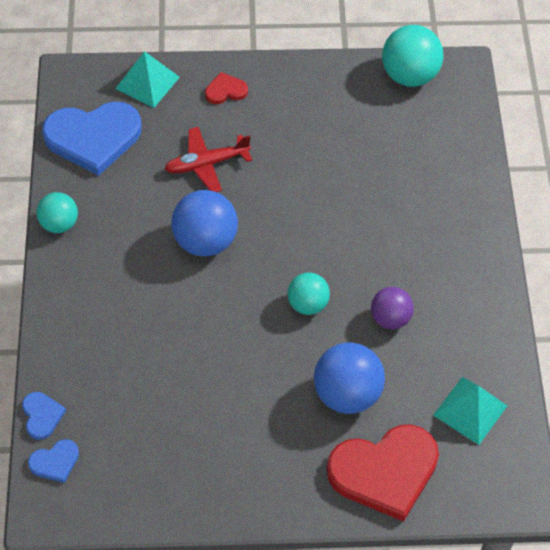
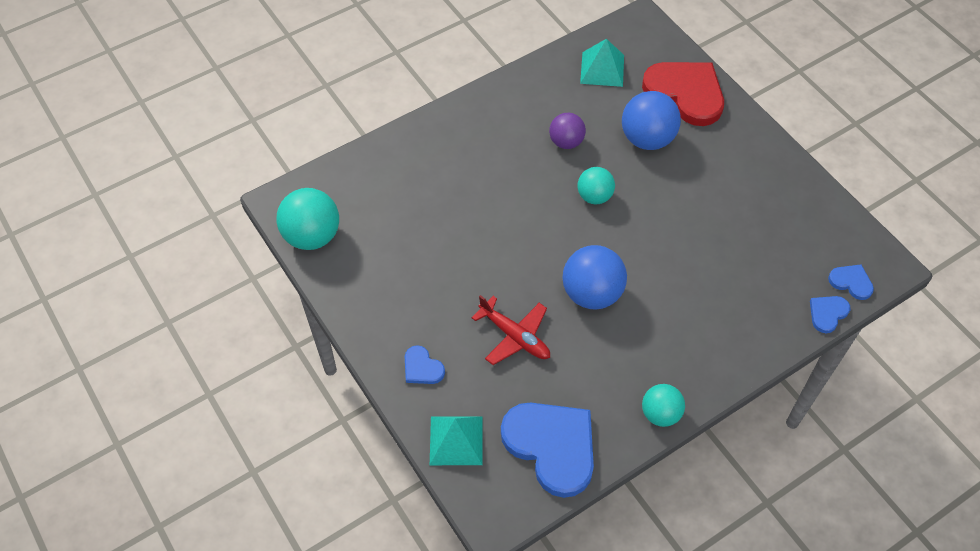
camera: 120 degrees left, 0 degrees up
red heart [205,72,248,104] -> blue heart [405,345,445,384]

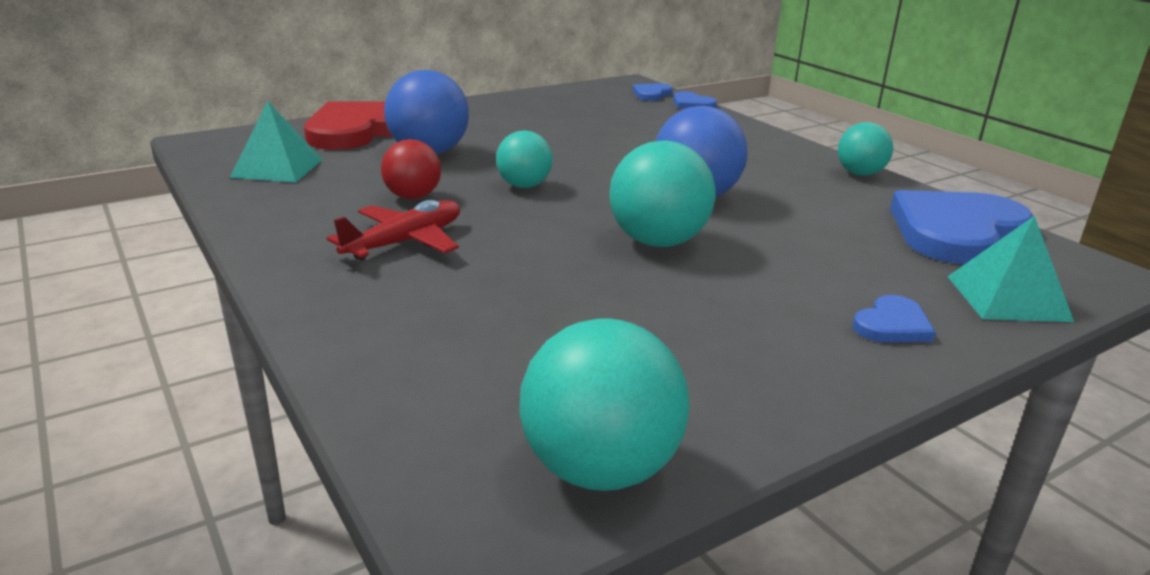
camera: 90 degrees left, 30 degrees down
red plane [471,295,550,365] -> red plane moved to [327,200,460,260]
purple ball [549,113,586,149] -> red ball [381,139,441,199]
none -> turquoise ball [609,141,716,247]

